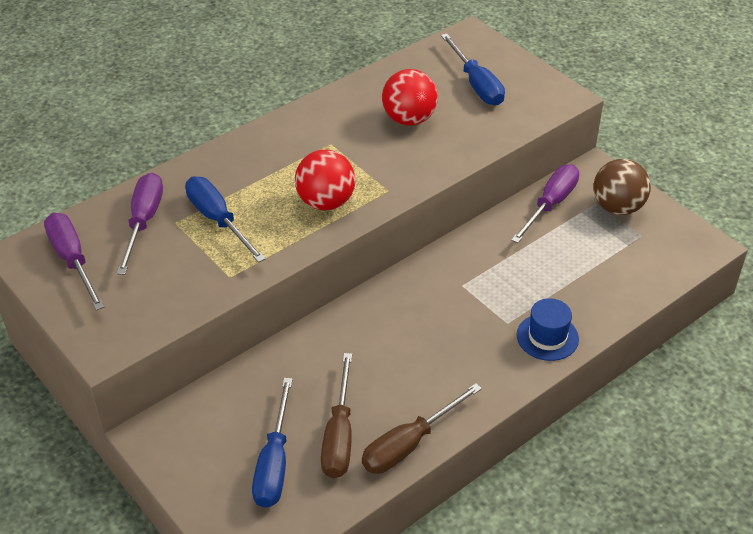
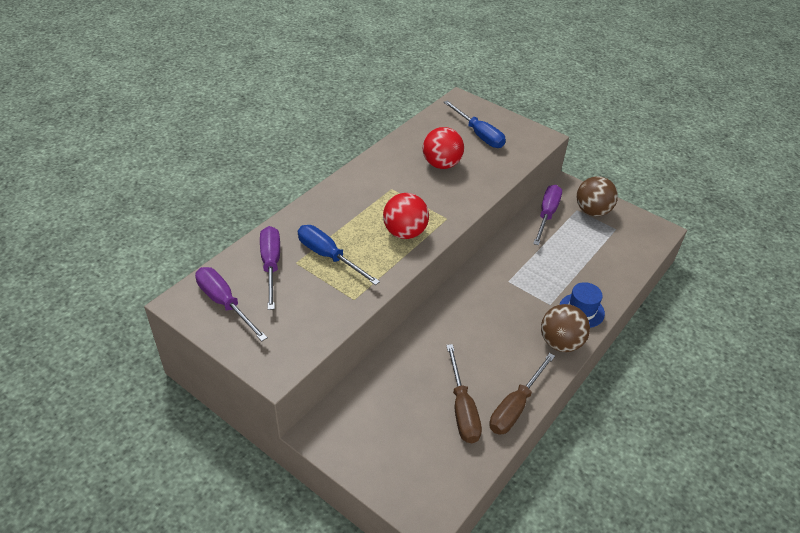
camera: 15 degrees left, 0 degrees up
blue screwdriver [252,378,293,508] -> none
none -> brown ball [541,304,590,352]

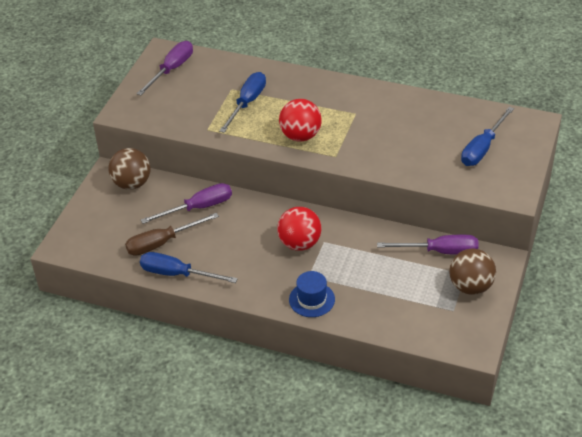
camera: 75 degrees right, 0 degrees up
purple screwdriver [260,226,280,310] -> purple screwdriver moved to [141,183,232,224]
red ball [423,127,464,169] -> red ball moved to [277,207,321,251]
brown screwdriver [489,353,555,435] -> blue screwdriver [140,252,238,283]
brown ball [541,304,590,352] -> brown ball moved to [108,148,150,190]

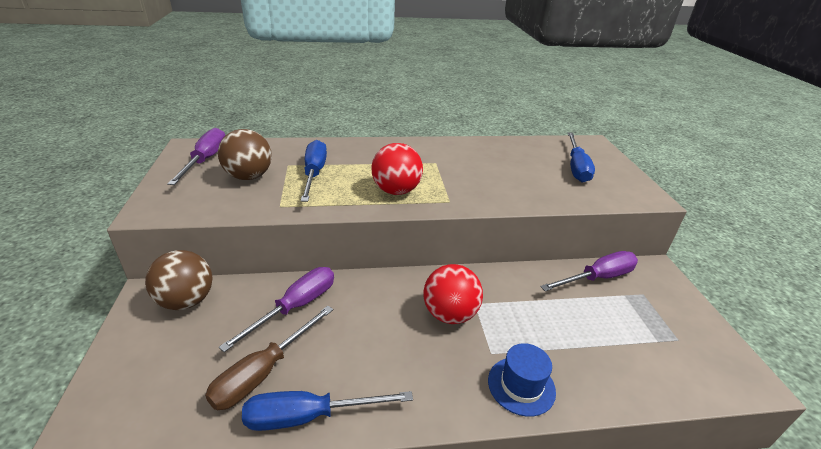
camera: 30 degrees left, 10 degrees down
brown ball [449,248,496,295] -> brown ball moved to [218,129,272,180]

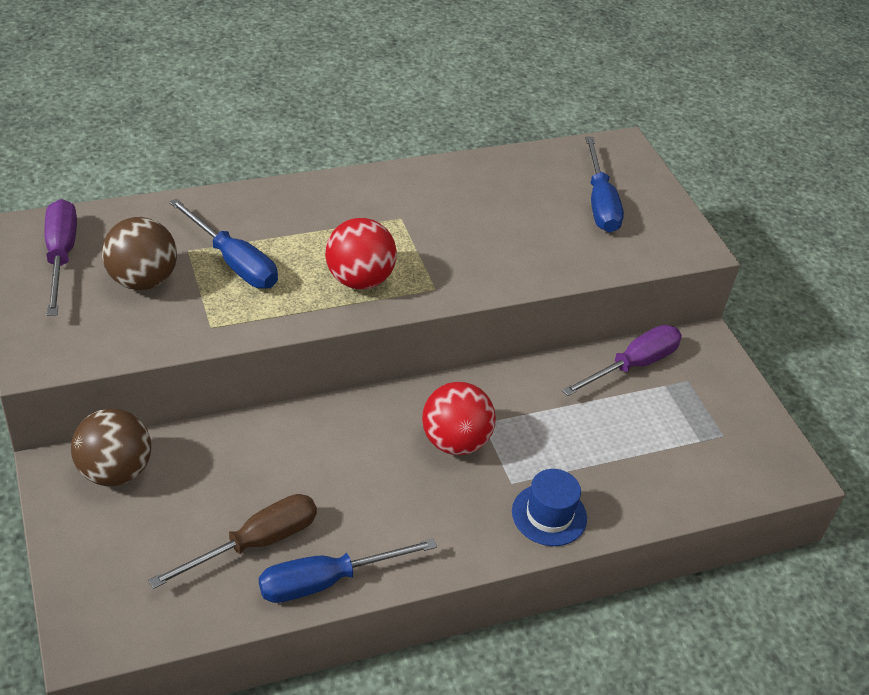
camera: 15 degrees left, 10 degrees up
brown screwdriver [205,306,333,410] -> brown screwdriver turned 150 degrees counterclockwise [148,494,317,589]
purple screwdriver [219,267,334,352] -> none
blue screwdriver [301,140,327,202] -> blue screwdriver turned 150 degrees clockwise [169,198,278,288]

